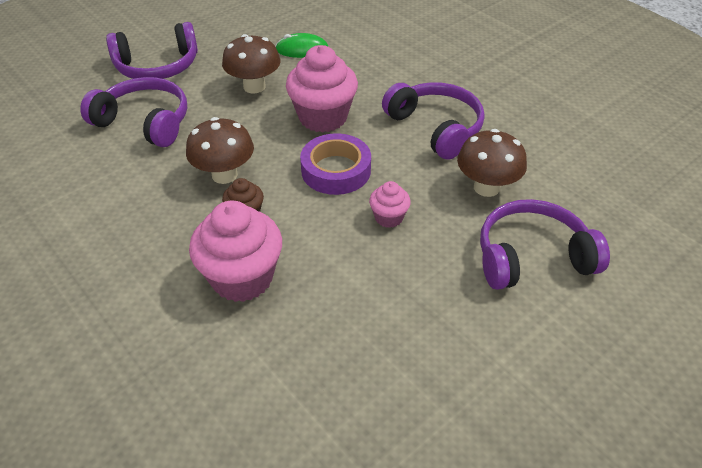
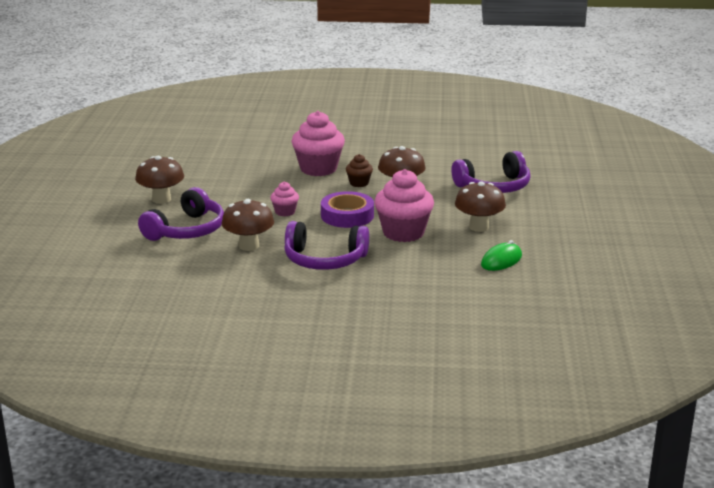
camera: 135 degrees right, 20 degrees down
purple headphones [106,22,198,79] -> none
none -> brown mushroom [135,156,184,204]

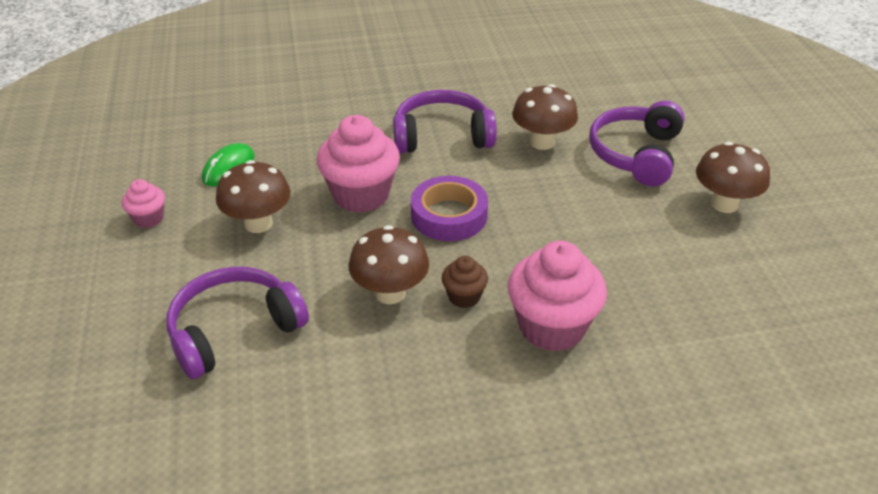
camera: 165 degrees right, 15 degrees up
pink cupcake [270,182,299,216] -> pink cupcake moved to [122,179,165,228]

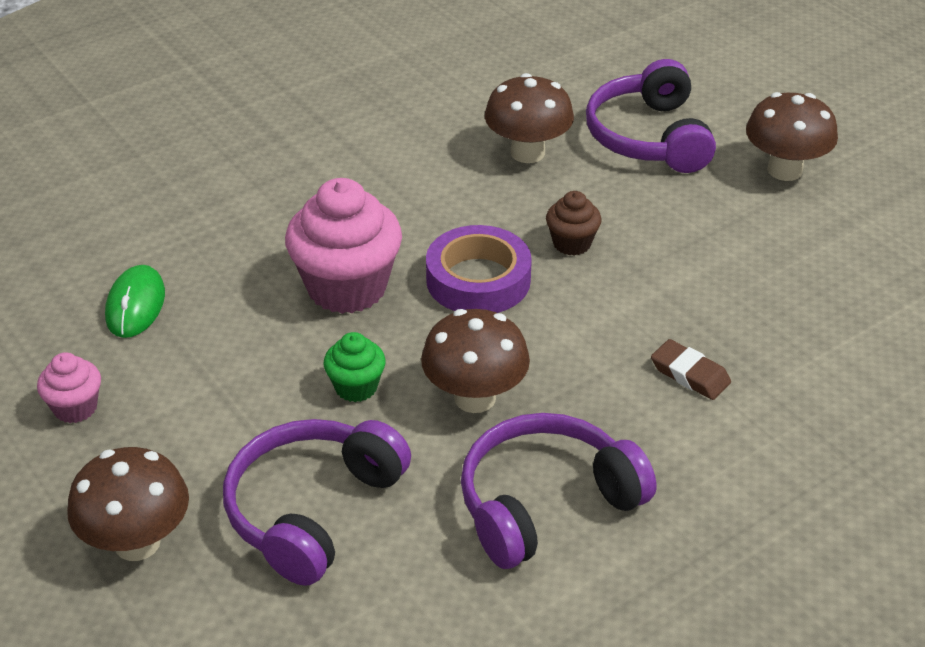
camera: 25 degrees left, 0 degrees up
brown mushroom [216,160,291,233] -> brown mushroom moved to [67,447,189,561]
purple headphones [393,90,497,153] -> purple headphones moved to [461,413,657,569]
brown cupcake [442,256,488,308] -> brown cupcake moved to [546,191,602,256]
pink cupcake [508,241,607,352] -> brown eraser [651,339,731,400]
none -> green cupcake [323,332,386,402]

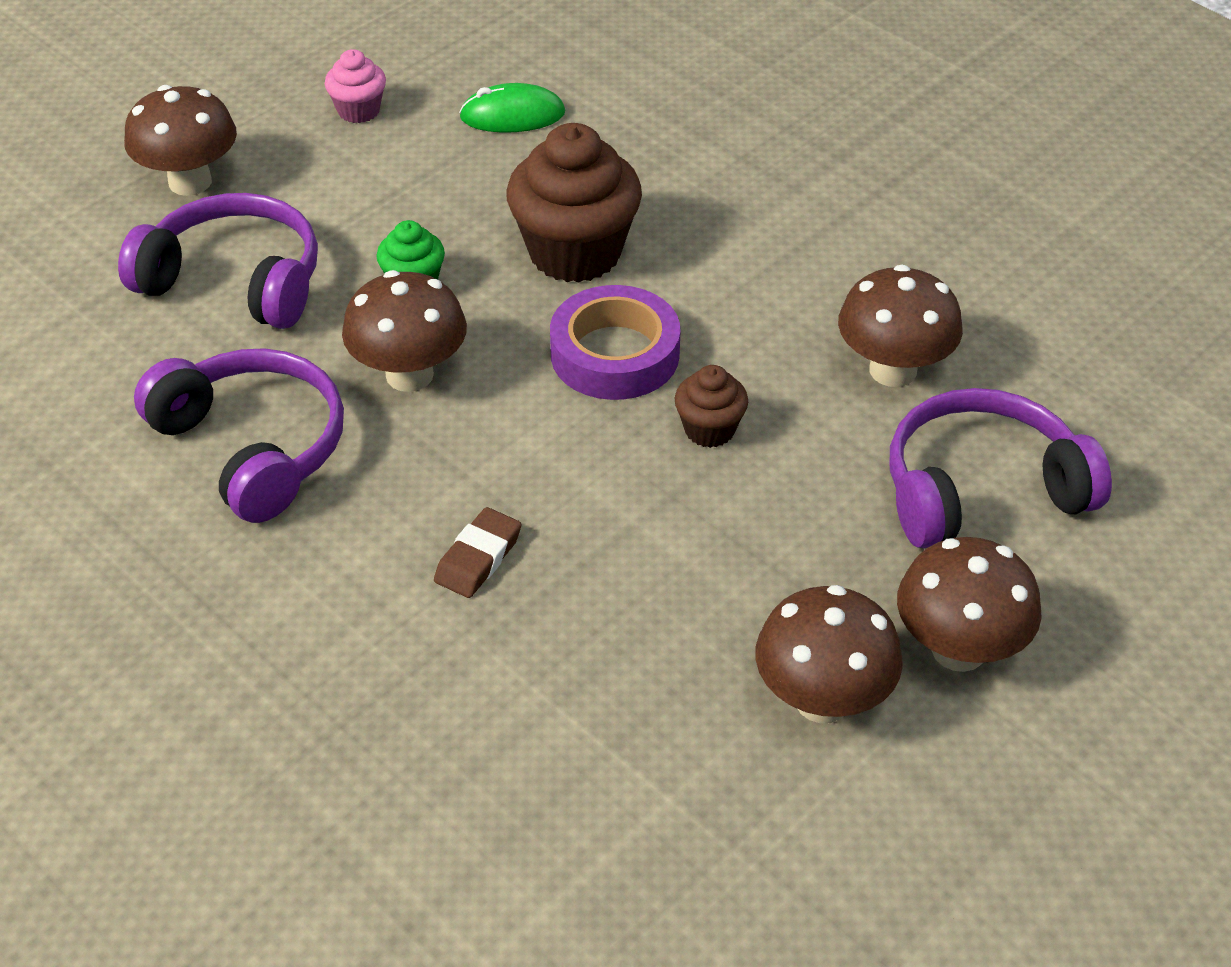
camera: 80 degrees right, 5 degrees up
pink cupcake [285,178,402,314] -> brown cupcake [506,123,642,283]
none -> brown mushroom [755,585,903,723]

